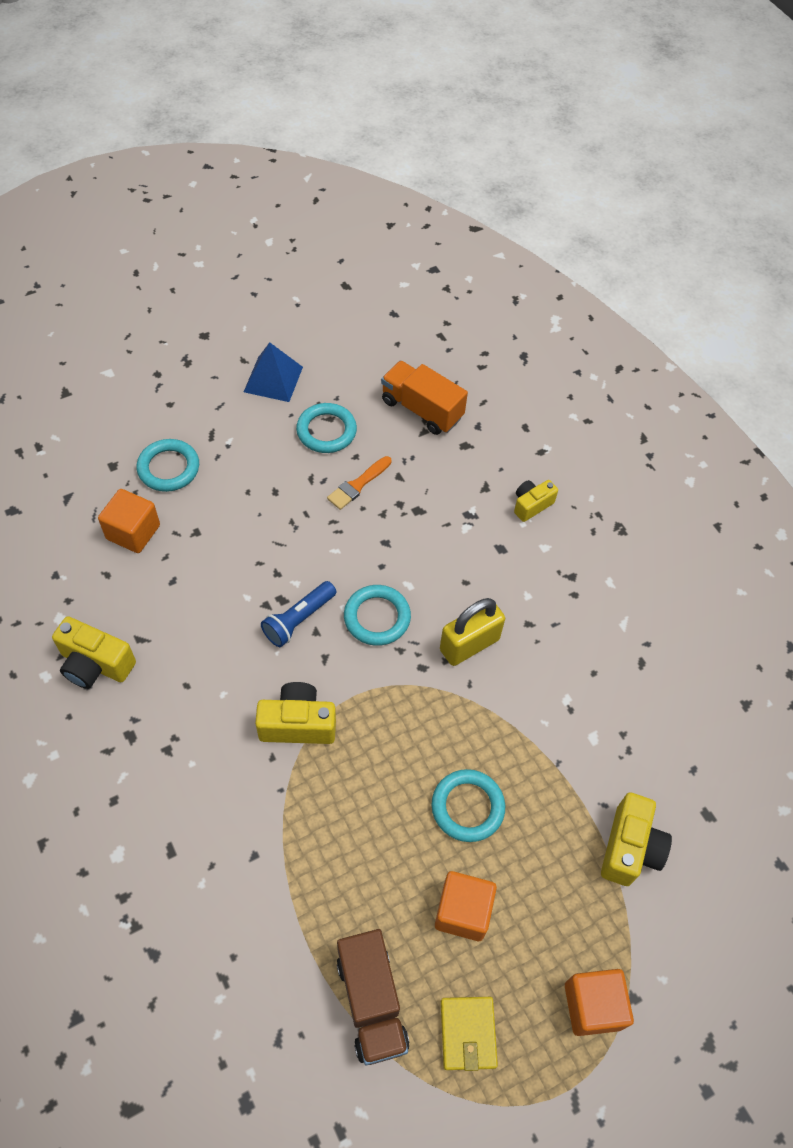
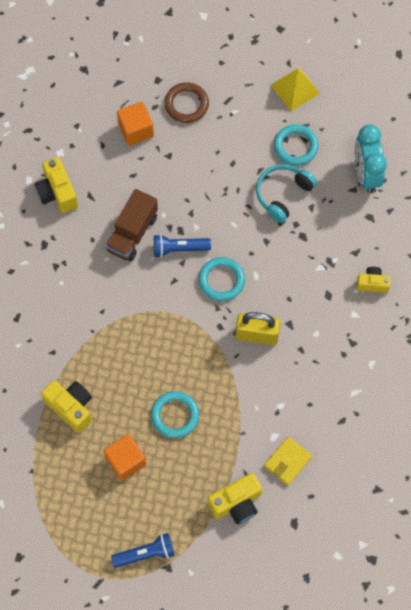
camera: 45 degrees right, 10 degrees up
turquoise ring [137,439,199,492] -> brown ring [164,82,209,123]
blue pyramid [244,342,303,402] -> yellow pyramid [270,68,320,111]
yellow camera [255,682,336,744] -> yellow camera moved to [41,380,92,433]
orange brush [327,456,392,510] -> turquoise headphones [256,164,317,223]
brown truck [337,929,410,1065] -> brown truck moved to [106,189,158,262]
orange truck [381,361,468,435] -> turquoise clock [355,124,387,193]
yellow wallet [441,997,498,1071] -> yellow wallet moved to [264,437,312,485]
orange cube [565,969,634,1036] -> blue flashlight [111,533,175,568]

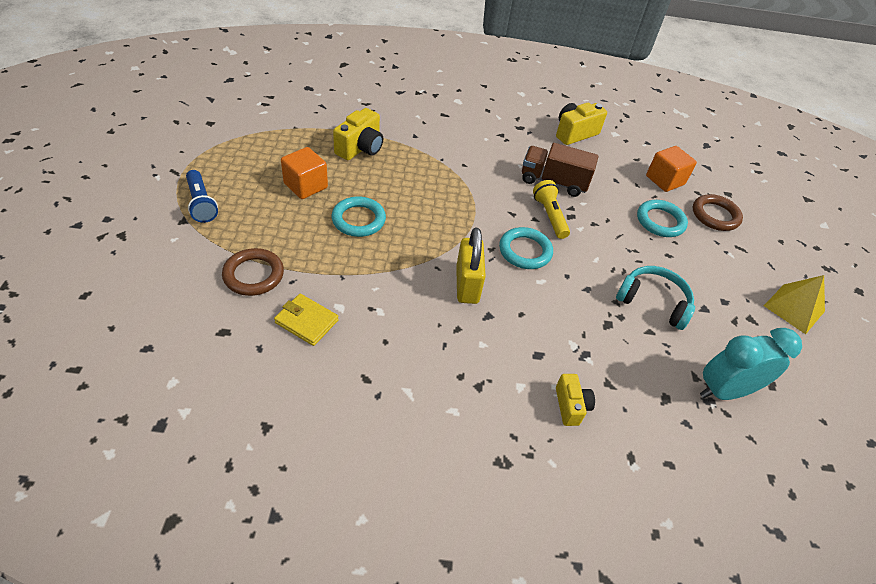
camera: 75 degrees right, 20 degrees down
blue flashlight [154,234,211,258] -> yellow flashlight [533,180,570,239]
yellow camera [208,473,262,524] -> brown ring [222,248,284,296]
turquoise ring [274,124,319,166] -> turquoise ring moved to [637,200,688,237]

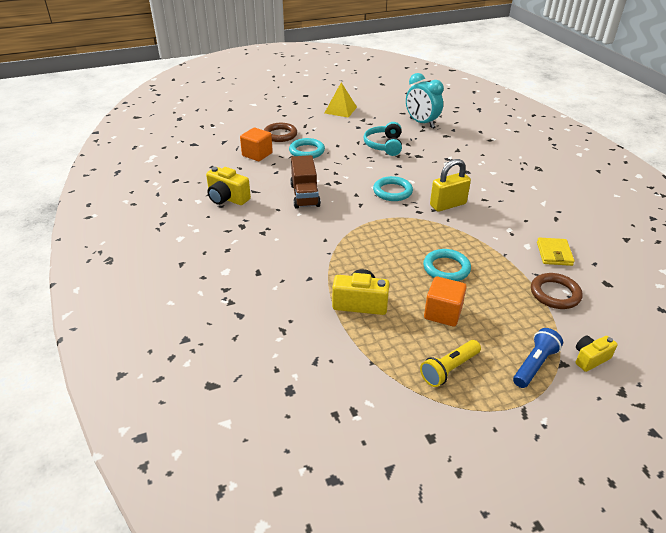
camera: 110 degrees left, 10 degrees down
yellow flashlight [533,180,570,239] -> yellow flashlight moved to [420,340,481,387]
yellow camera [556,374,595,426] -> yellow camera moved to [576,336,618,372]

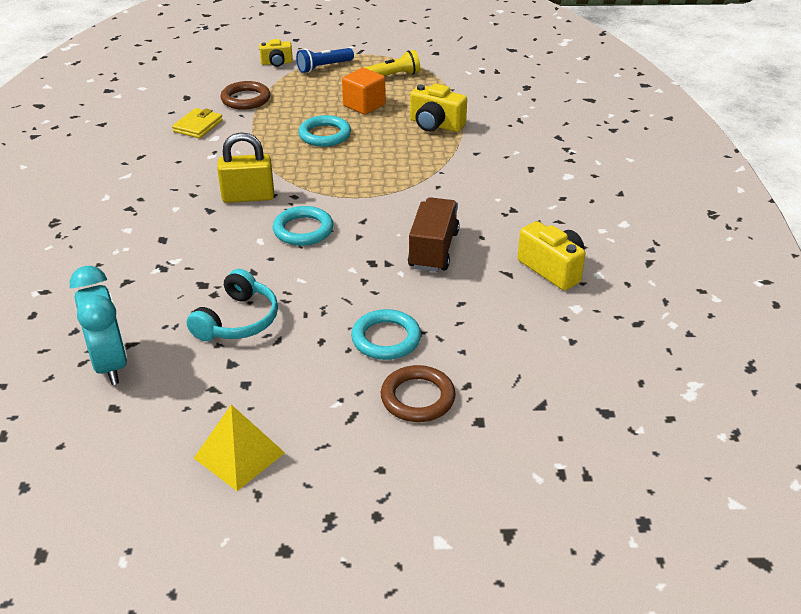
camera: 160 degrees left, 0 degrees up
orange cube [240,128,273,161] -> none

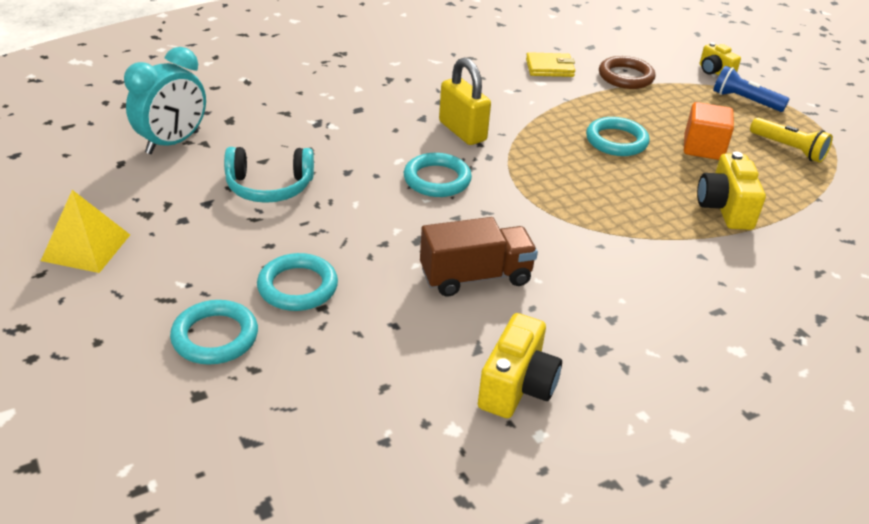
camera: 60 degrees right, 0 degrees up
brown ring [381,365,456,422] -> turquoise ring [170,300,258,365]

